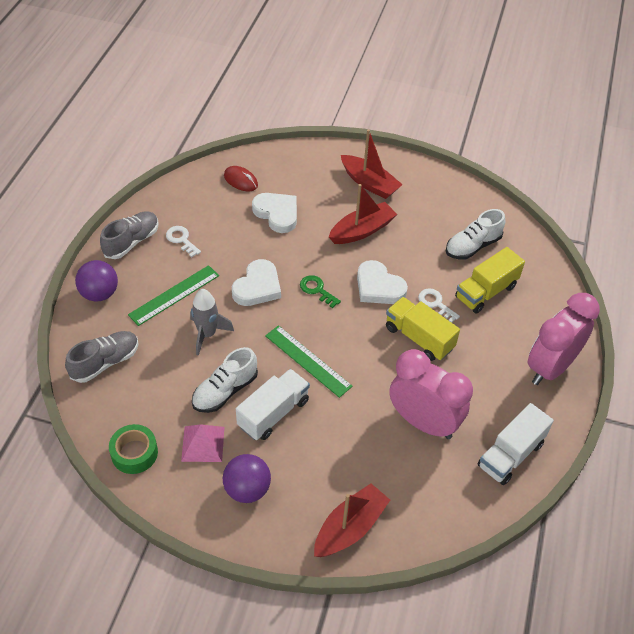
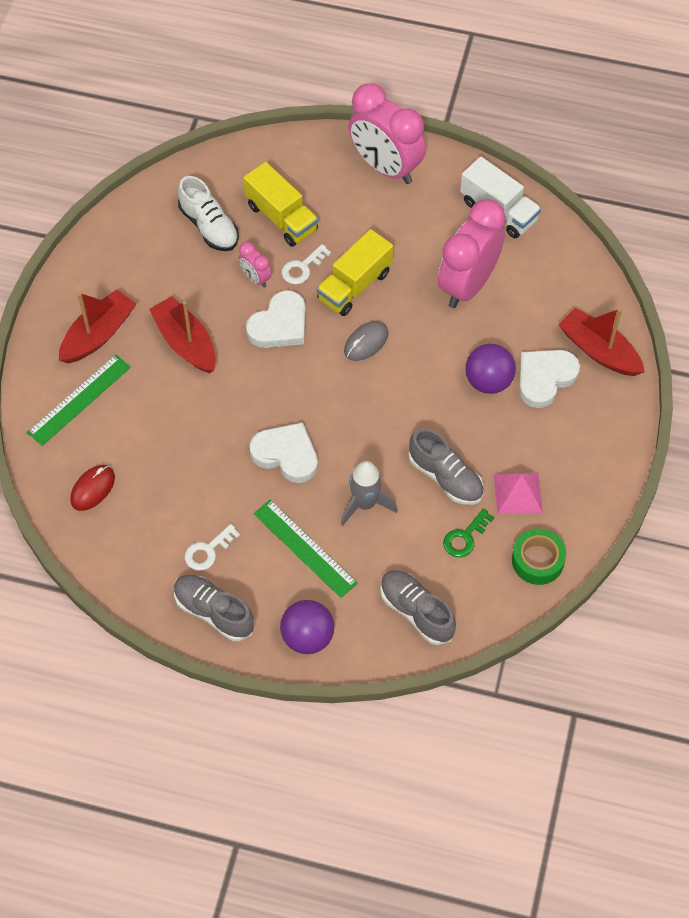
camera: 90 degrees left, 10 degrees up
white shoe [192,347,258,413] -> grey shoe [409,428,484,505]
purple ball [223,454,271,503] -> purple ball moved to [465,344,516,394]
white truck [236,369,310,440] -> none
white heart [252,193,297,233] -> white heart moved to [519,350,580,408]
green ruler [265,325,353,398] -> green ruler moved to [27,354,131,446]
green key [300,275,341,308] -> green key moved to [443,509,494,558]
none -> pink clock [239,242,271,288]
none -> grey mouse [344,321,388,361]

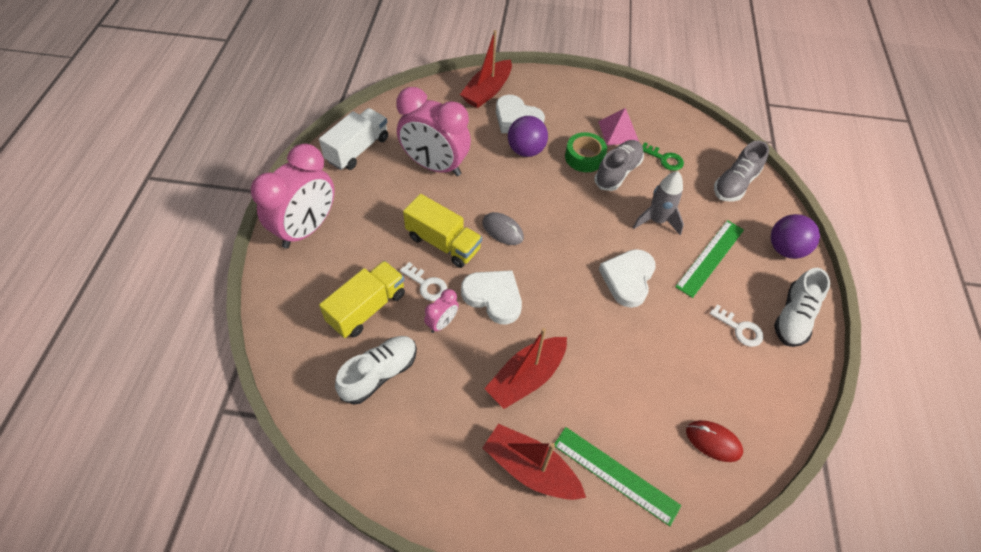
camera: 100 degrees left, 5 degrees down
grey shoe [174,575,254,641] -> white shoe [774,268,830,347]
green tape [512,529,566,585] -> green tape moved to [565,132,607,172]

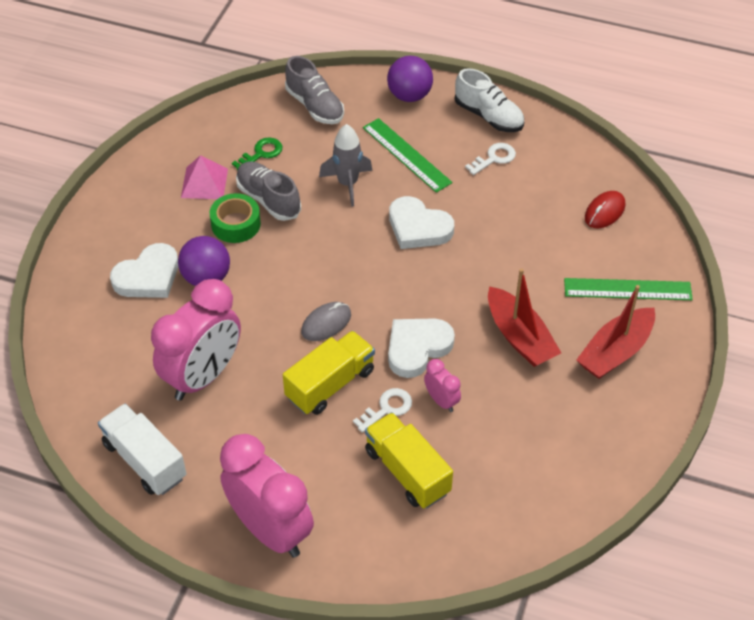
camera: 75 degrees left, 5 degrees down
white shoe [335,336,417,405] -> none
red boat [460,30,512,108] -> none
green ruler [554,427,681,526] -> green ruler turned 45 degrees clockwise [564,278,693,300]

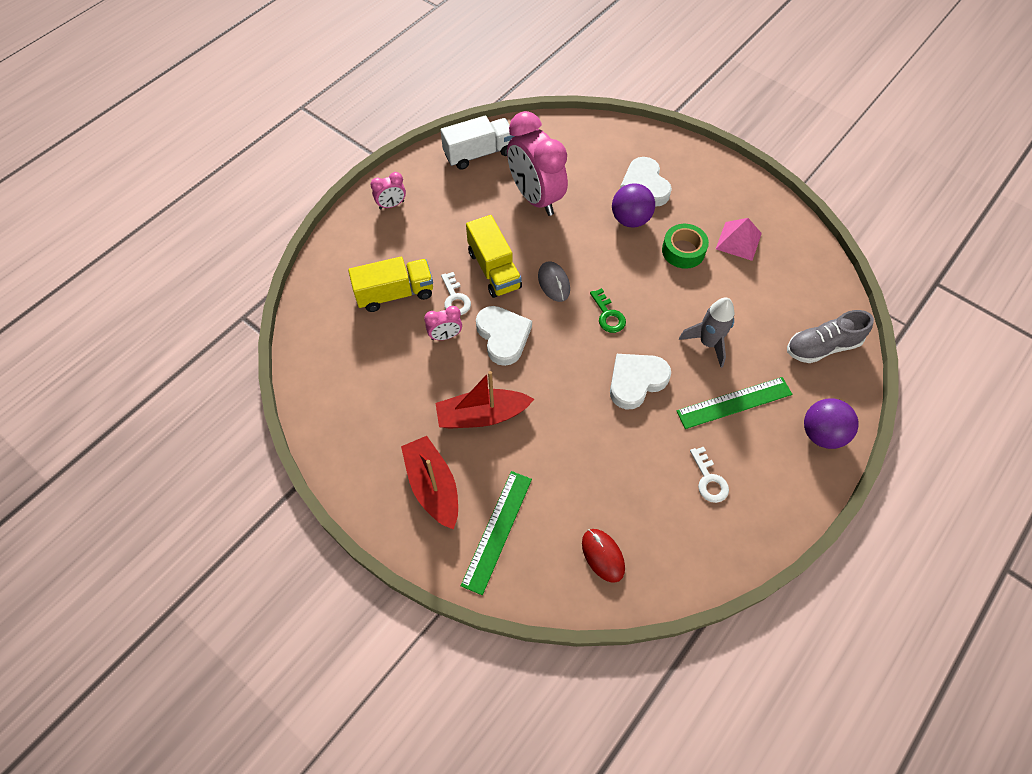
camera: 110 degrees right, 10 degrees up
pink clock [220,434,314,558] -> pink clock [370,172,406,209], size x0.44
green key [232,137,283,170] -> green key moved to [590,288,626,333]
grey shoe [236,162,301,221] -> none
white shoe [455,68,524,132] -> none

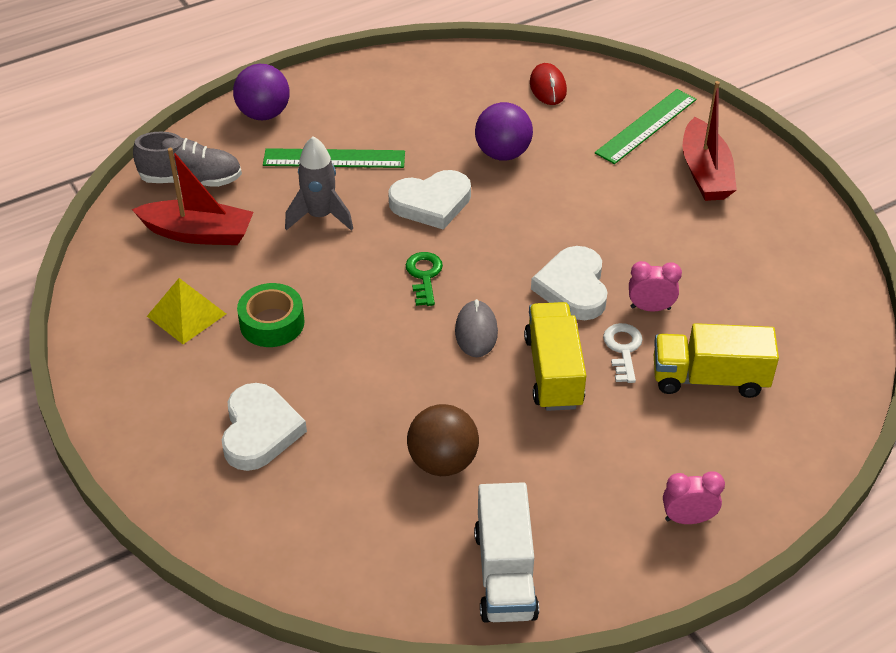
camera: 160 degrees left, 15 degrees down
red boat [436,371,534,429] -> red boat moved to [132,148,253,245]
white truck [441,115,514,170] -> white truck turned 90 degrees counterclockwise [474,482,539,623]
pink clock [507,111,568,216] -> brown ball [407,404,479,476]
purple ball [612,183,655,228] -> purple ball moved to [475,102,533,161]
white key [690,447,729,503] -> none
pink pyramid [716,218,762,261] -> yellow pyramid [147,278,226,344]

